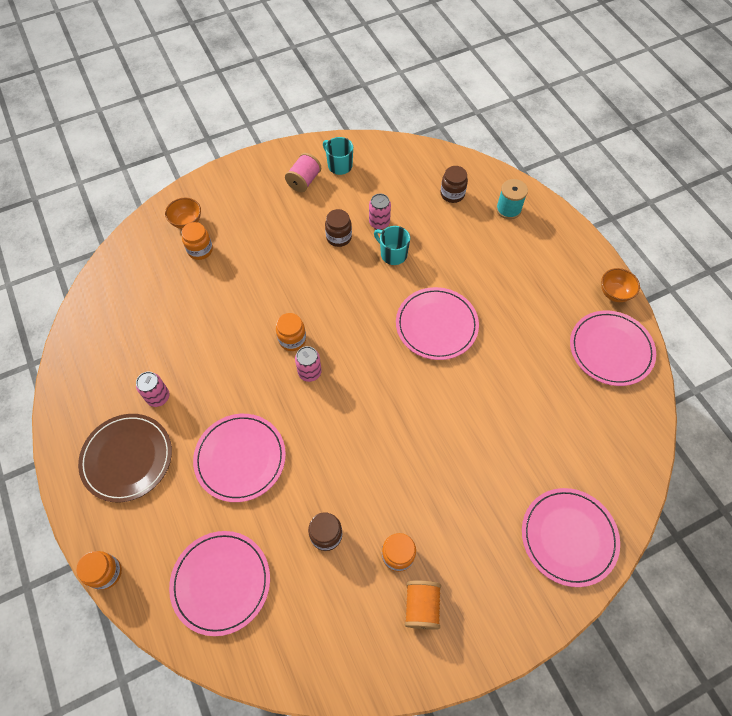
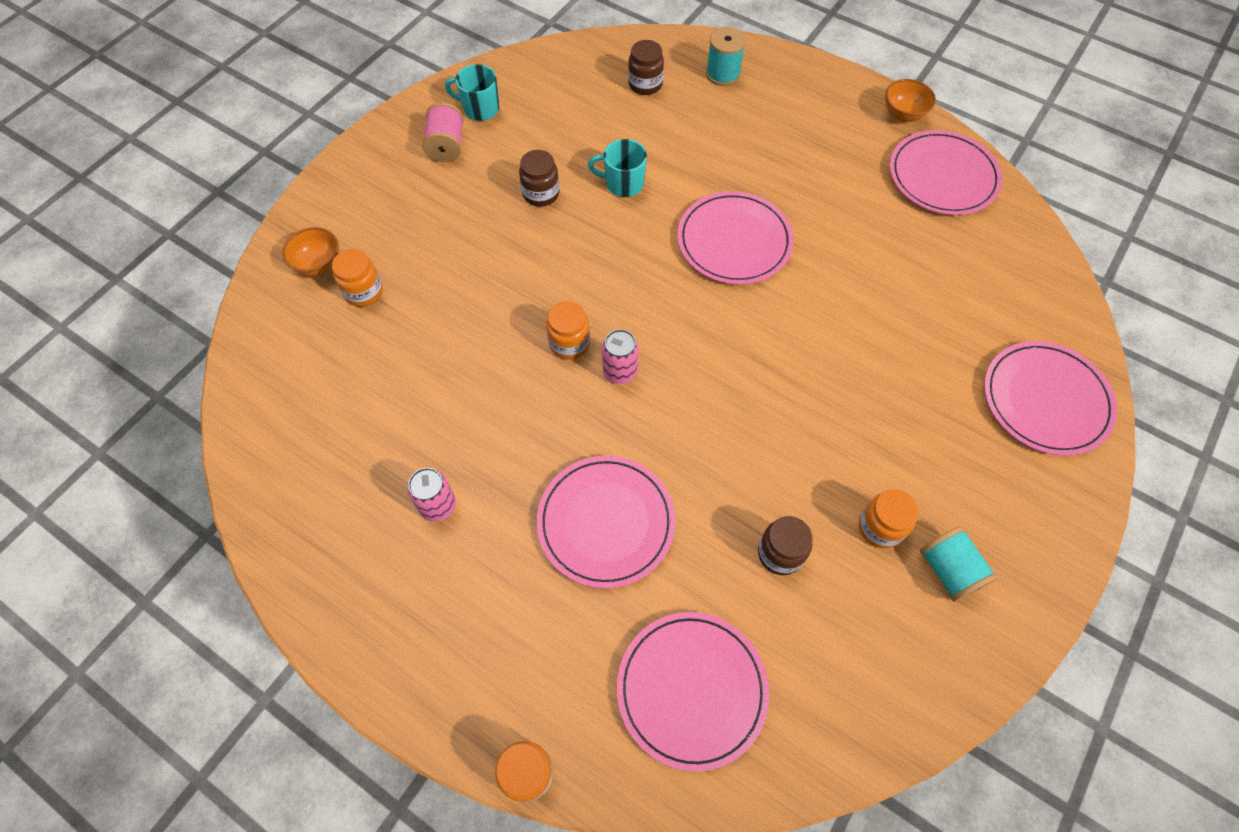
camera: 30 degrees left, 0 degrees up
brown plate [78,414,172,502] -> none
pink can [369,194,391,230] -> none
orange spool [405,580,441,630] -> turquoise spool [920,526,998,602]

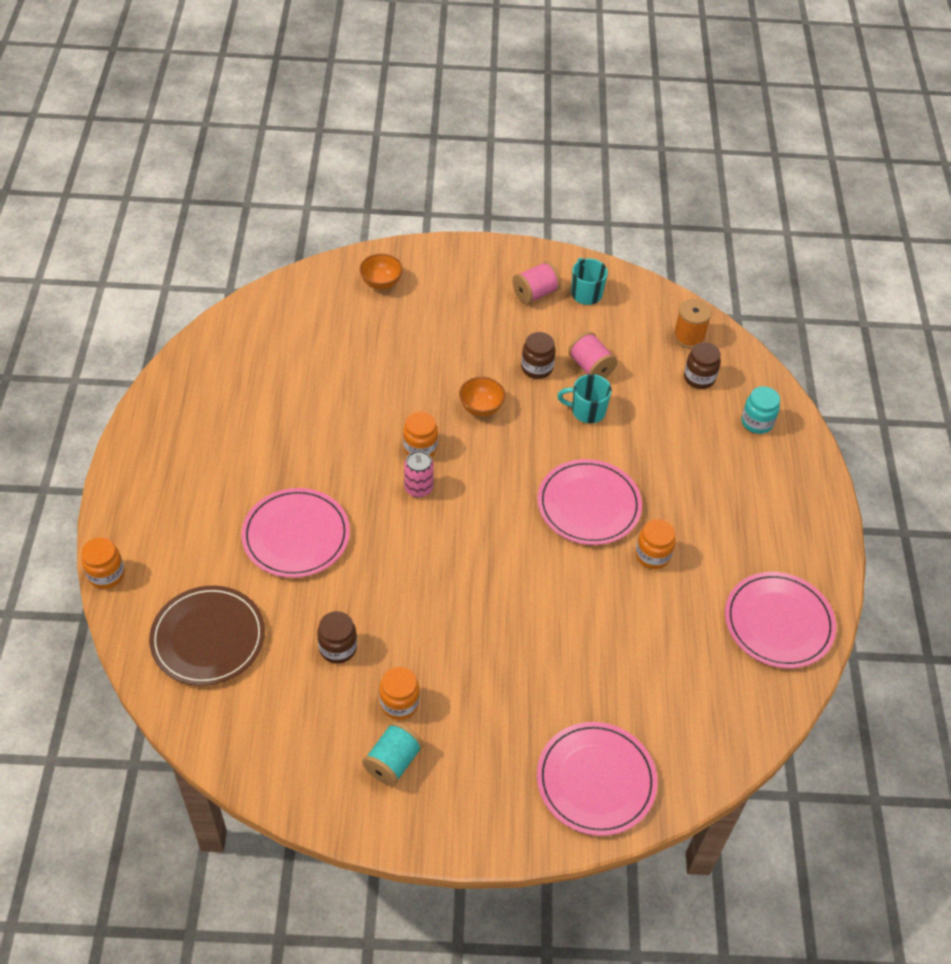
camera: 55 degrees right, 10 degrees down
orange jar [332,249,383,307] -> orange jar moved to [636,519,675,569]
pink can [407,468,456,522] -> none
turquoise mug [588,139,647,197] -> turquoise mug turned 60 degrees counterclockwise [557,374,612,424]
pink plate [617,612,769,772] -> brown plate [149,586,265,686]
turquoise spool [706,27,746,86] -> turquoise jar [741,386,780,434]
orange bowl [885,79,936,122] -> orange bowl moved to [459,377,505,417]
none -> pink spool [568,332,617,378]
none -> orange spool [673,299,712,349]

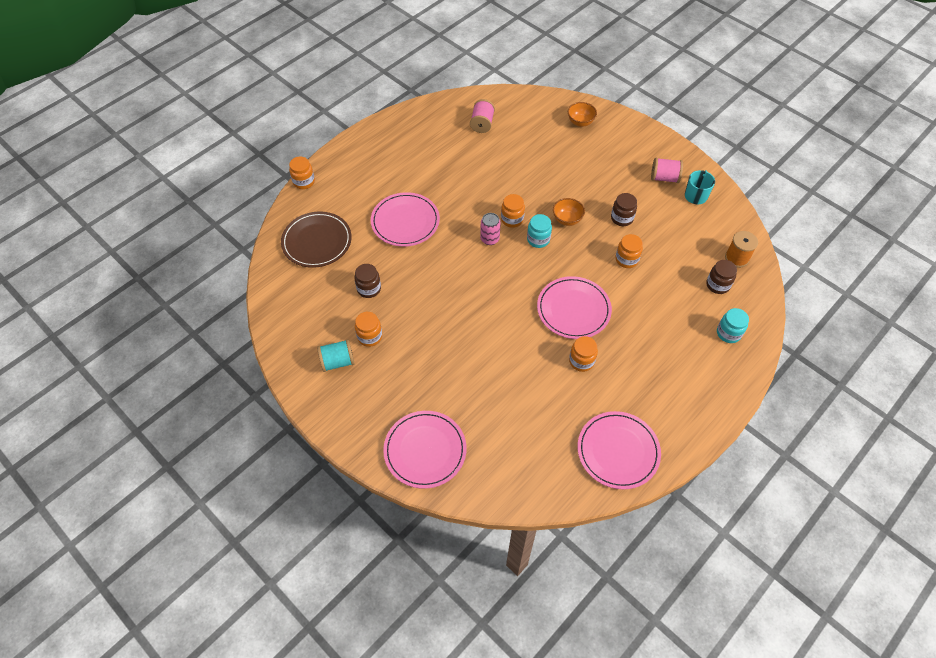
camera: 45 degrees right, 5 degrees up
turquoise mug [557,374,612,424] -> orange jar [615,234,643,268]
pink spool [568,332,617,378] -> pink spool moved to [470,99,495,133]
none -> turquoise jar [527,214,552,248]

